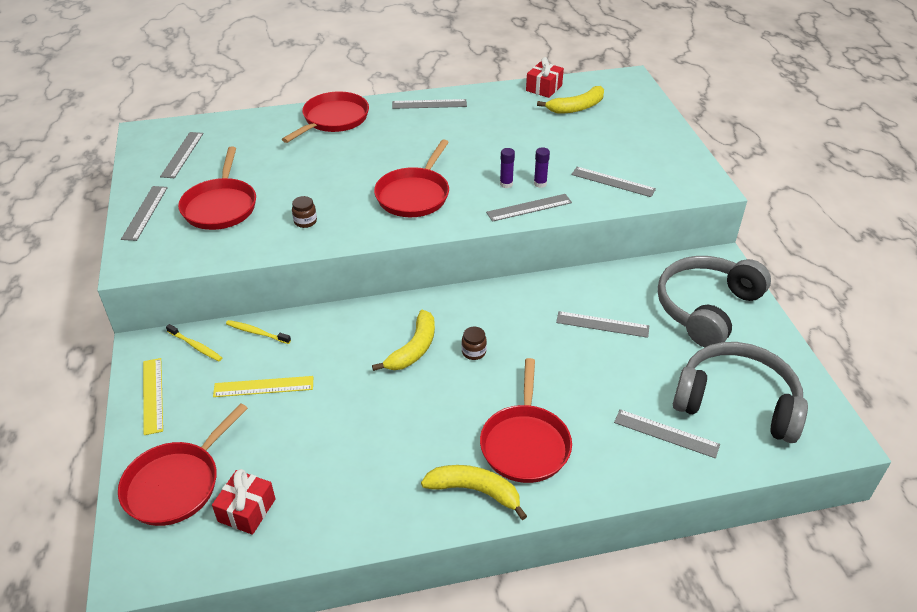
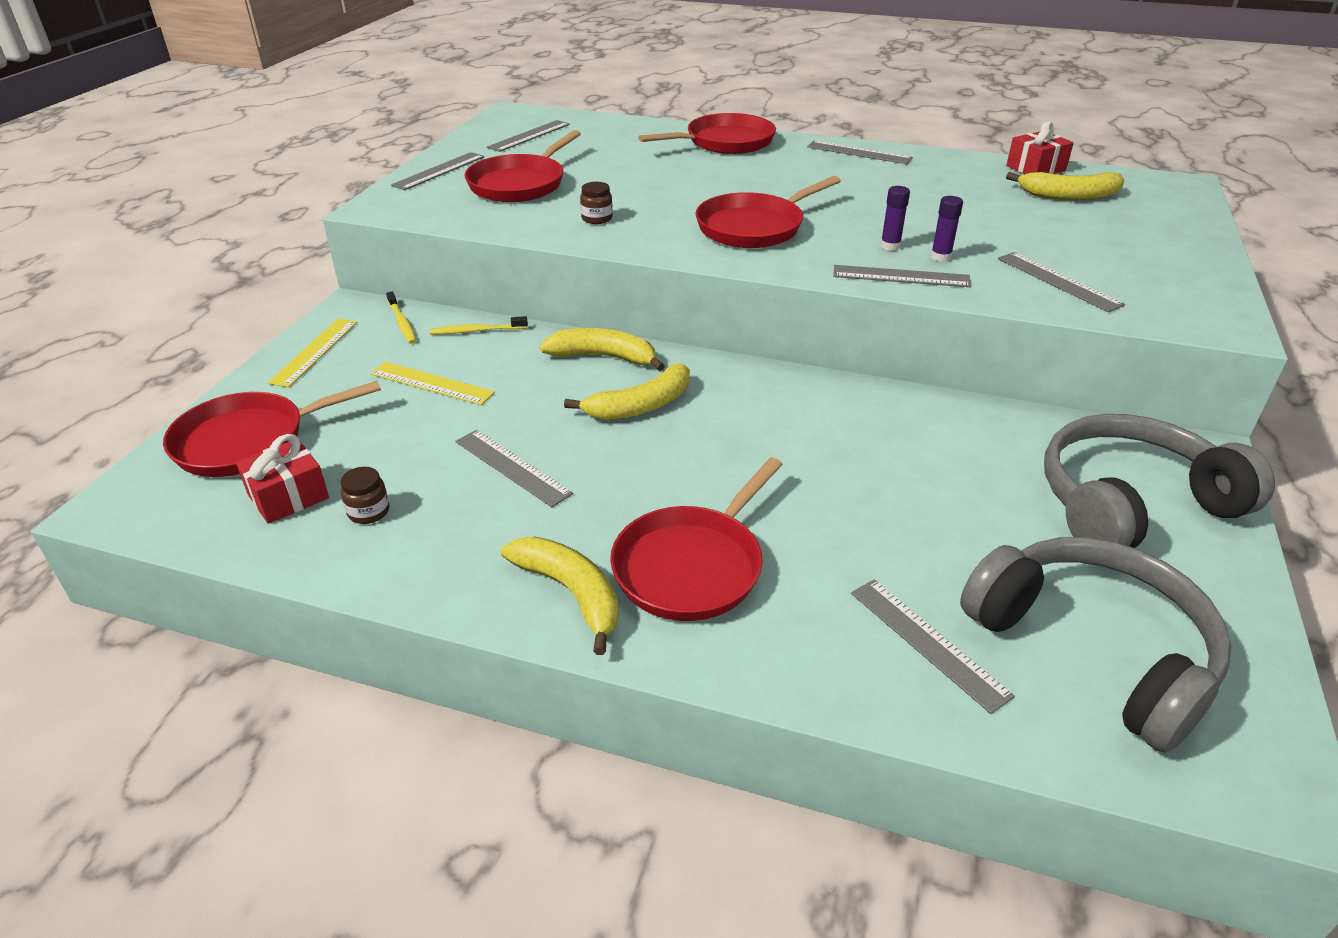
camera: 30 degrees right, 5 degrees down
yellow toothbrush [226,320,291,344] -> yellow toothbrush turned 60 degrees counterclockwise [430,316,528,335]
brown jar [462,327,487,360] -> brown jar moved to [341,467,389,524]
grey ruler [556,311,649,338] -> grey ruler moved to [455,430,573,507]
none -> yellow banana [539,328,665,371]

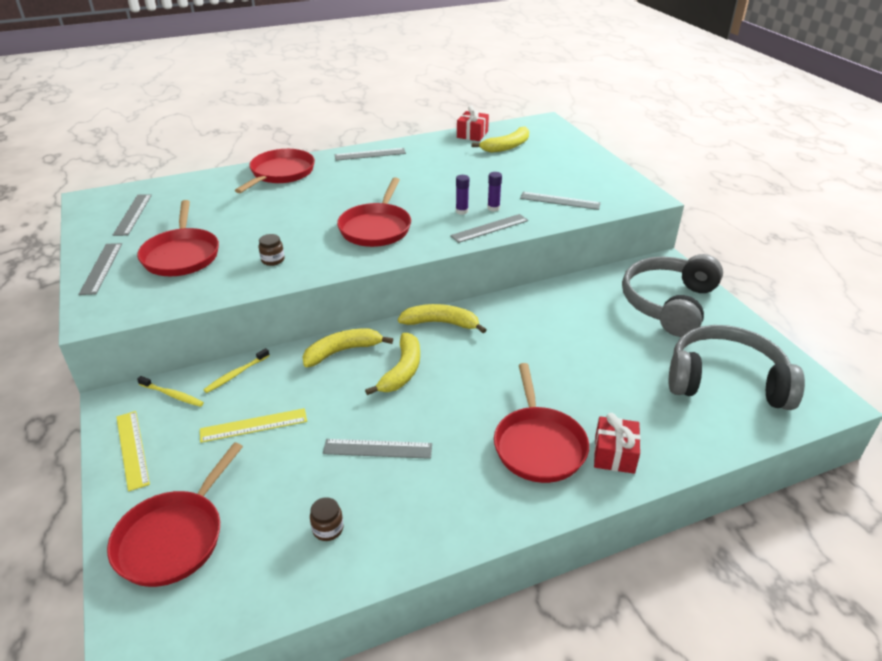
camera: 40 degrees left, 0 degrees up
red gift [236,434,329,524] -> red gift moved to [594,413,641,474]
yellow banana [501,537,619,655] -> yellow banana moved to [398,304,486,333]
grey ruler [851,579,1015,714] -> none

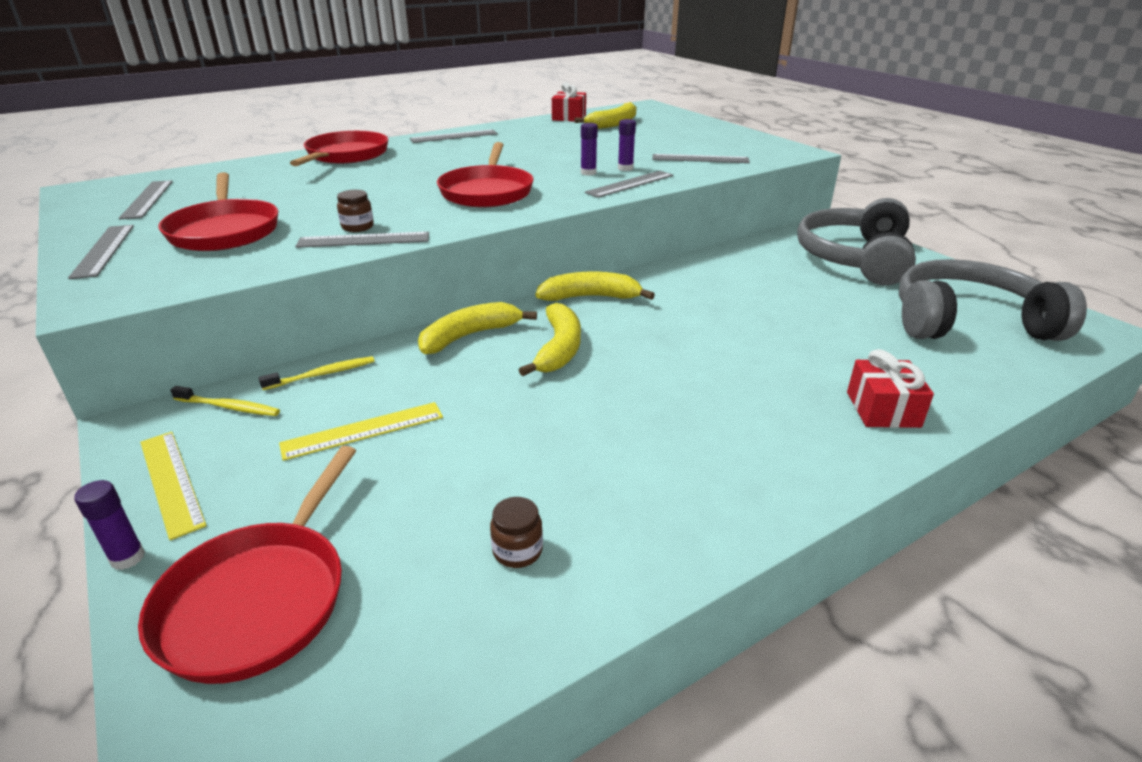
camera: 10 degrees left, 5 degrees down
yellow toothbrush [203,348,270,393] -> yellow toothbrush turned 150 degrees counterclockwise [258,356,375,390]
grey ruler [323,439,432,459] -> grey ruler moved to [295,232,429,248]
red pan [494,363,589,483] -> none
none -> purple glue stick [74,480,145,570]

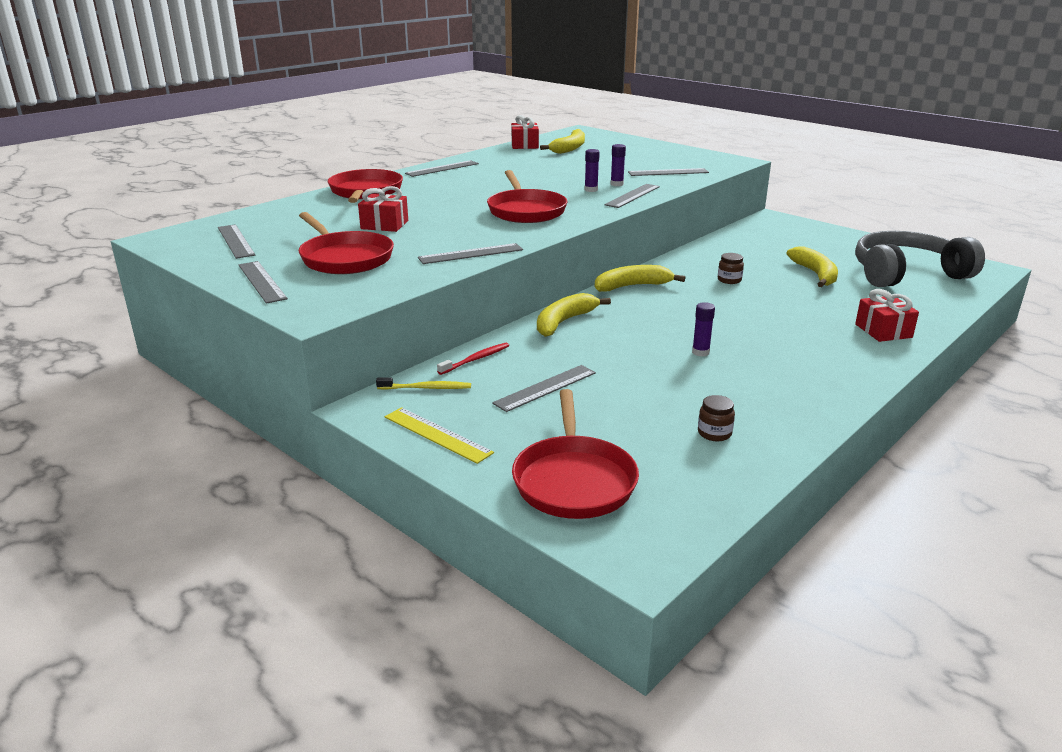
camera: 15 degrees left, 5 degrees down
purple glue stick [74,480,145,570] -> purple glue stick moved to [692,302,715,357]
yellow toothbrush [258,356,375,390] -> red toothbrush [437,343,509,375]
yellow ruler [279,402,443,461] -> grey ruler [492,365,596,412]
brown jar [337,190,374,232] -> brown jar moved to [718,253,744,284]
yellow banana [519,303,581,376] -> yellow banana moved to [787,246,838,287]
grey headphones [797,198,916,285] -> none
none -> red gift [358,186,408,232]

